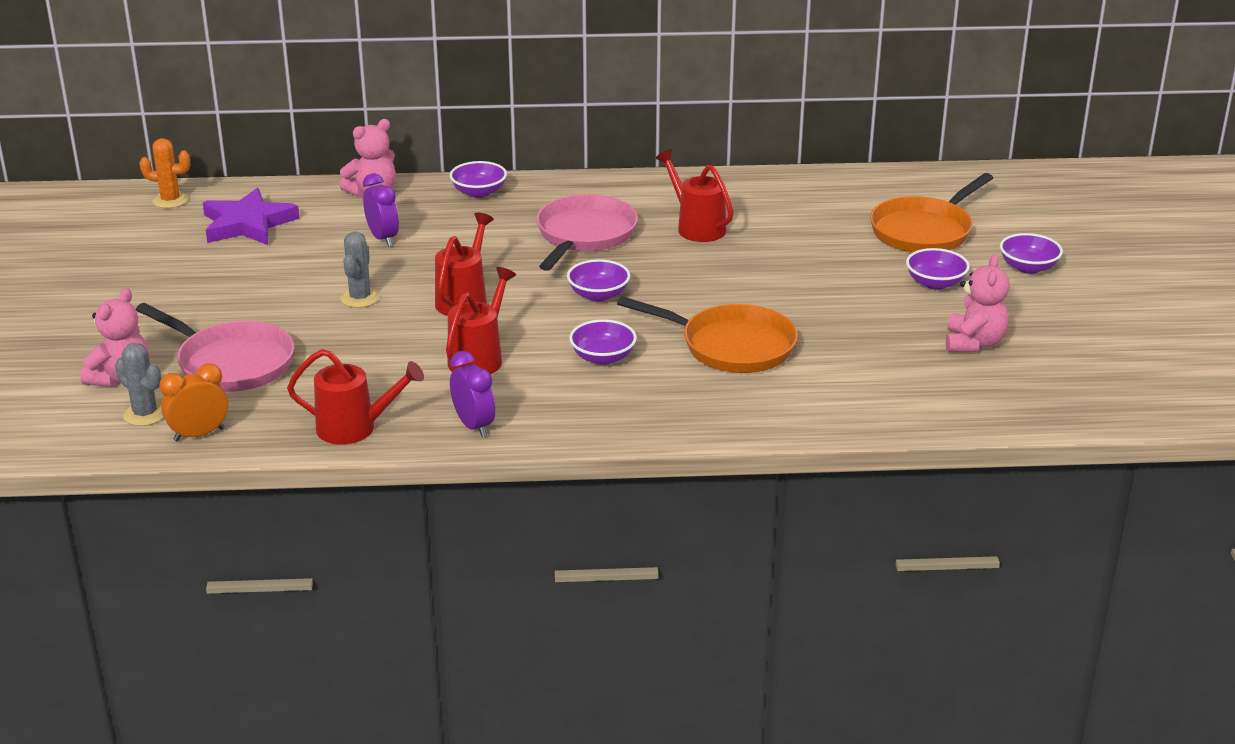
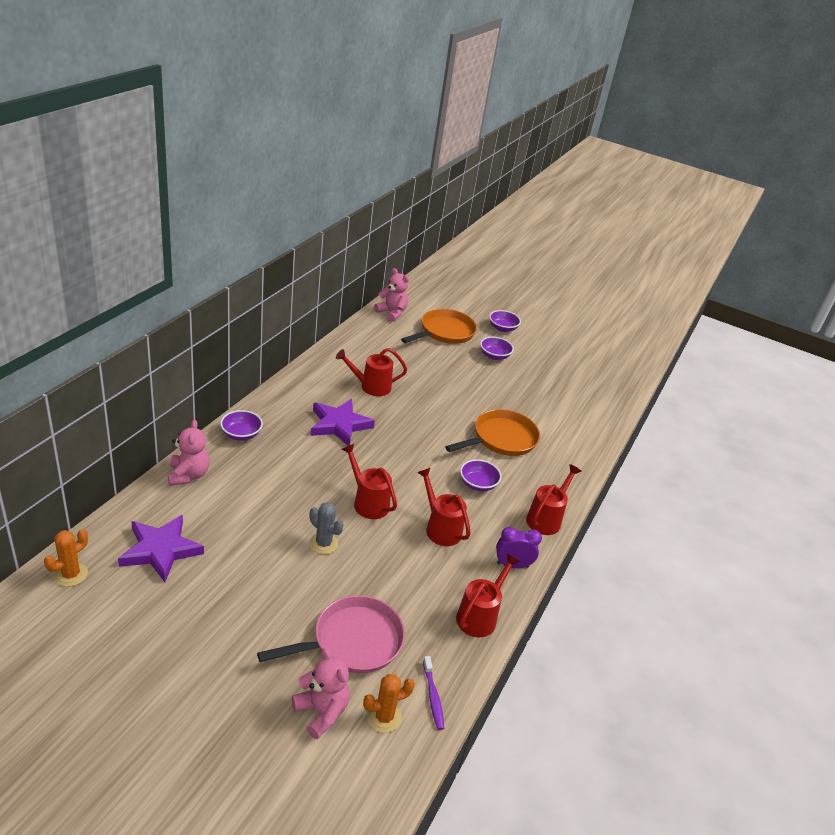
camera: 65 degrees left, 5 degrees up
grey cactus [115,343,164,426] -> orange cactus [363,674,415,733]
orange clock [159,363,228,441] -> purple toothbrush [423,656,444,730]
purple clock [363,173,399,247] -> none
pink pan [536,194,638,271] -> purple star [310,399,375,446]
purple bowl [567,259,630,301] -> none
orange pan [870,173,993,253] -> orange pan turned 120 degrees counterclockwise [401,309,477,344]
pink teddy bear [946,255,1010,352] -> pink teddy bear moved to [374,268,409,322]
none -> red watering can [526,464,582,535]

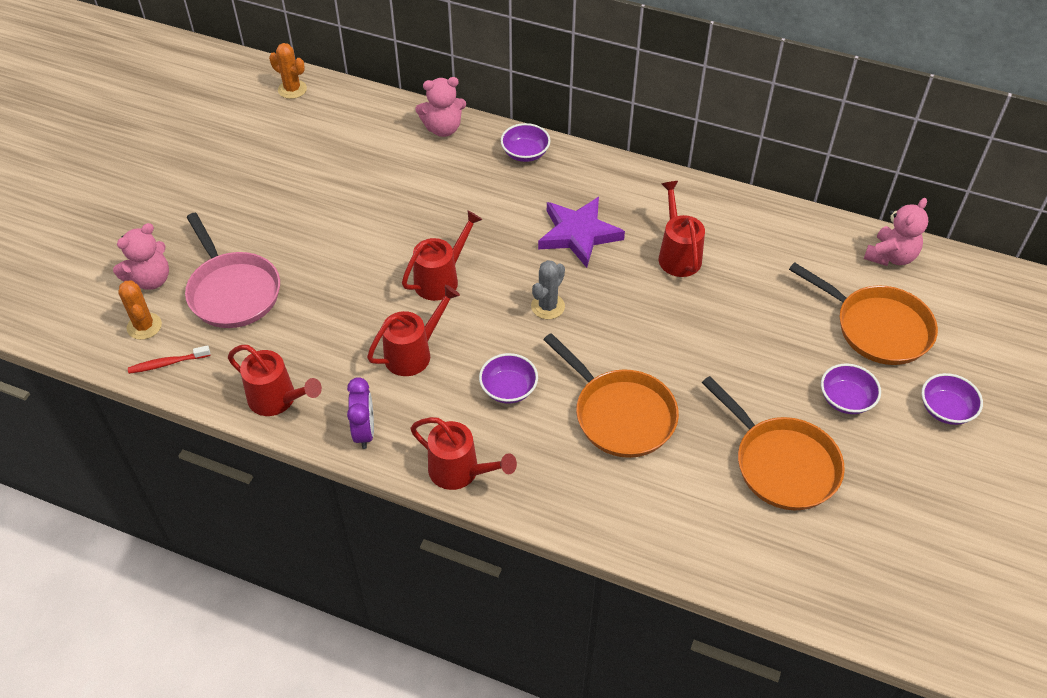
camera: 90 degrees right, 15 degrees up
purple star [118,515,204,582] -> none
grey cactus [309,502,343,554] -> grey cactus moved to [531,260,565,319]
purple toothbrush [423,656,444,730] -> red toothbrush [128,345,211,374]
none -> orange pan [702,376,845,510]

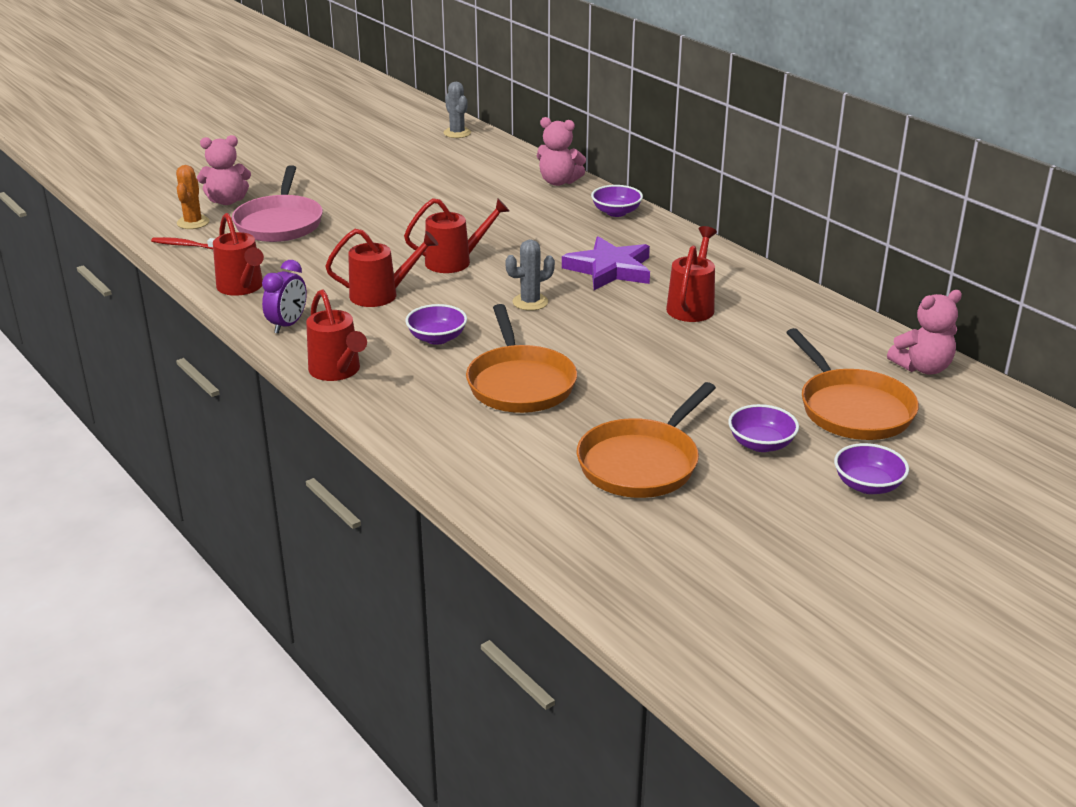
camera: 30 degrees right, 20 degrees down
orange cactus [269,43,307,99] -> grey cactus [443,82,471,138]
orange pan [702,376,845,510] -> orange pan turned 45 degrees clockwise [577,382,716,498]

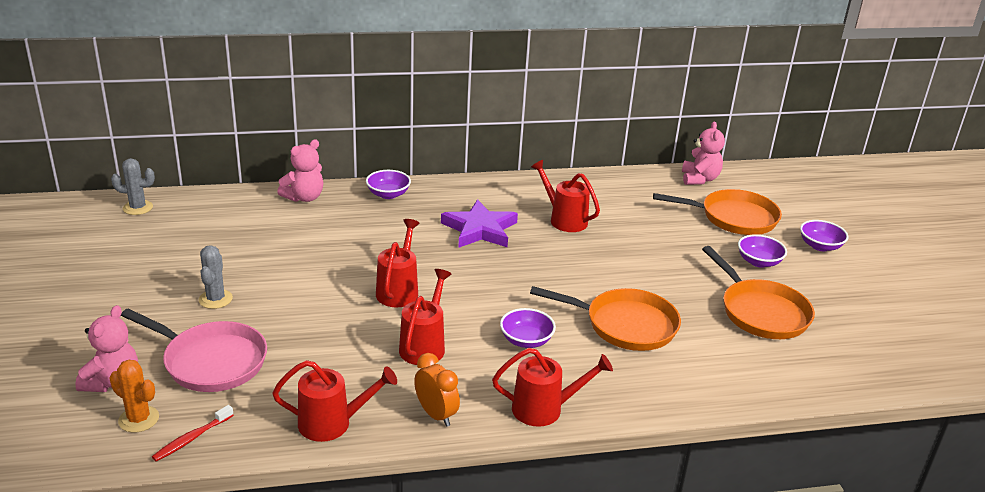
camera: 65 degrees left, 0 degrees up
purple clock [262,260,307,334] -> orange clock [414,353,460,427]
grey cactus [505,240,555,311] -> grey cactus moved to [199,245,233,309]

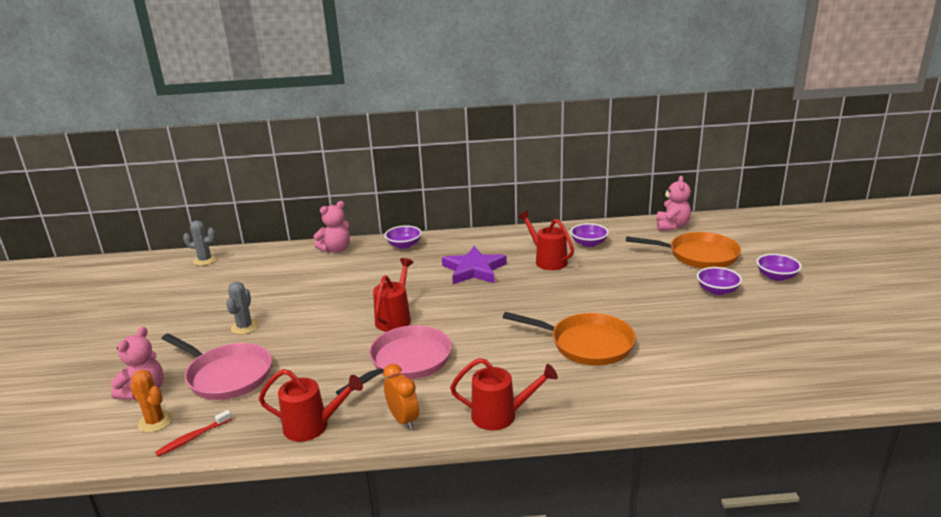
camera: 10 degrees right, 5 degrees down
red watering can [399,269,452,365] -> pink pan [336,325,452,395]
purple bowl [500,308,556,348] -> purple bowl moved to [570,223,609,247]
orange pan [702,246,815,339] -> none

